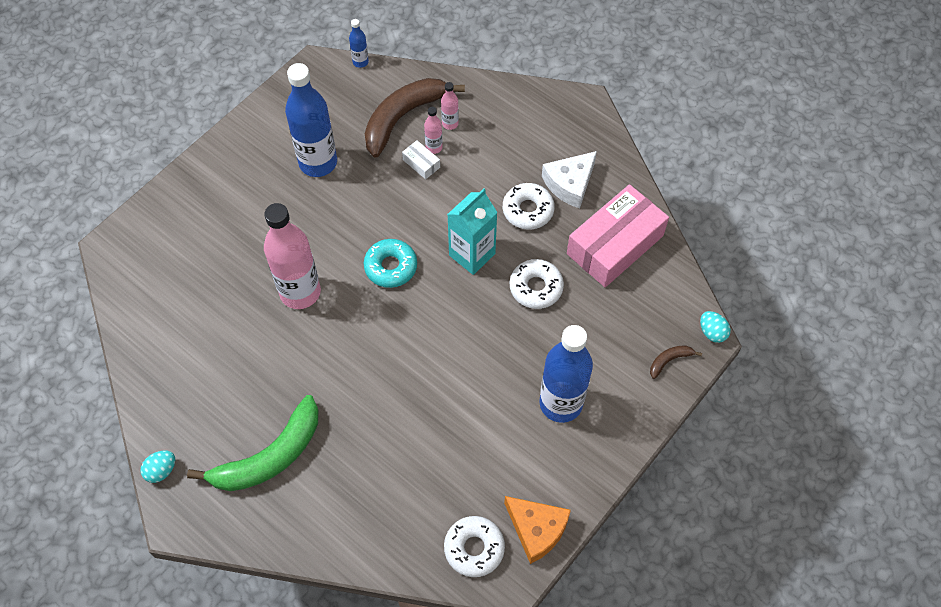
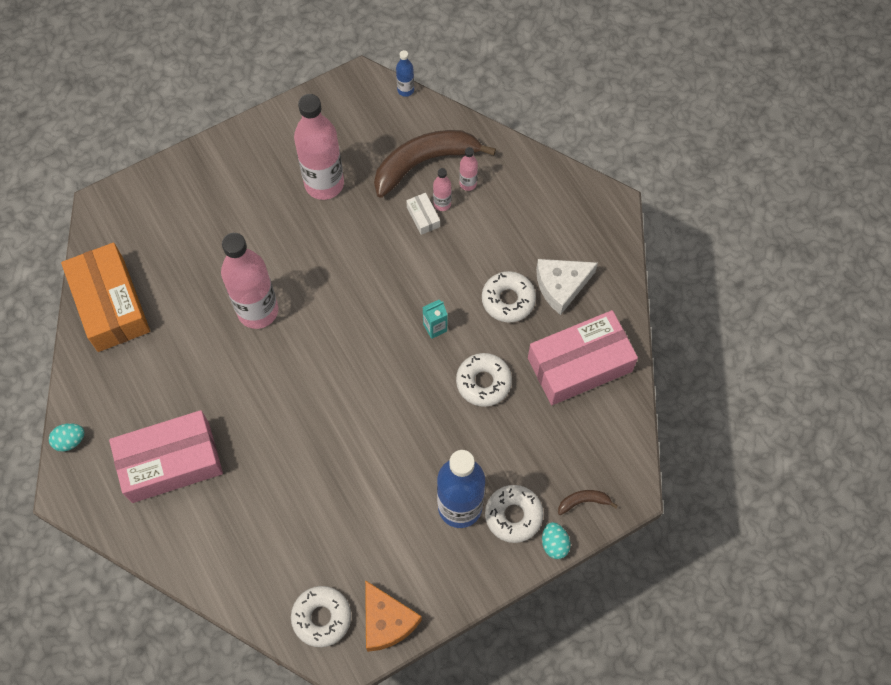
camera: 20 degrees right, 5 degrees up
green banana [187,395,318,491] -> pink box [109,410,223,503]
blue bottle [285,63,337,177] -> pink bottle [294,94,344,200]
turquoise donut [364,239,417,288] -> none
turquoise carton [447,189,498,275] -> turquoise carton [423,300,448,339], size x0.53
turquoise egg [700,311,731,343] -> turquoise egg moved to [542,522,571,559]
none -> orange box [61,243,150,352]
none -> white donut [485,485,543,543]

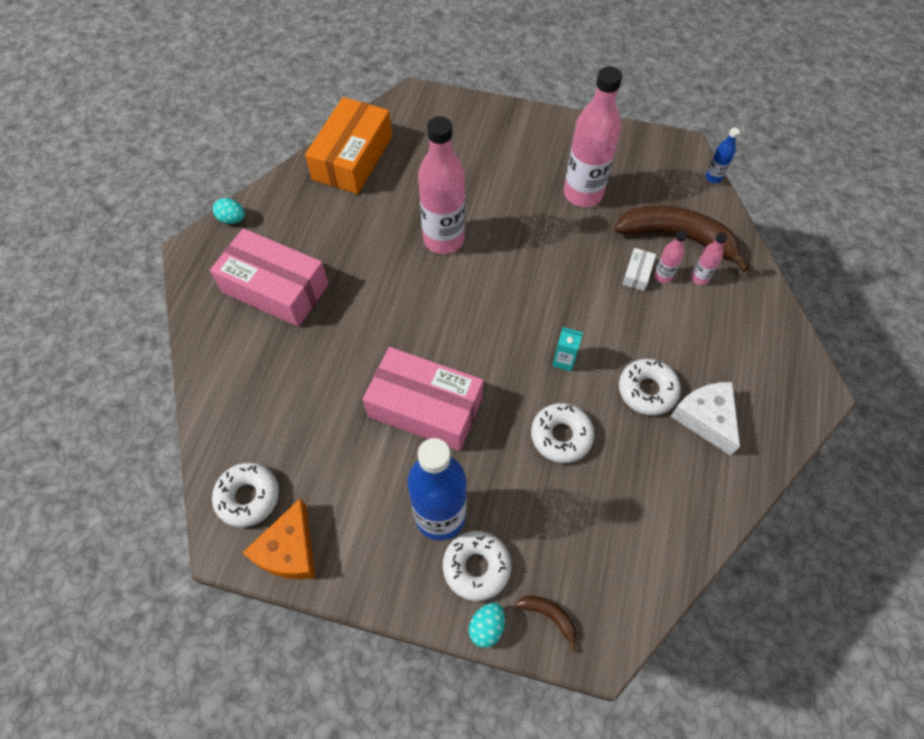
camera: 45 degrees right, 5 degrees down
pink box [528,310,638,405] -> pink box moved to [363,347,484,451]
white cheese [536,259,598,315] -> white cheese turned 45 degrees clockwise [670,382,740,456]

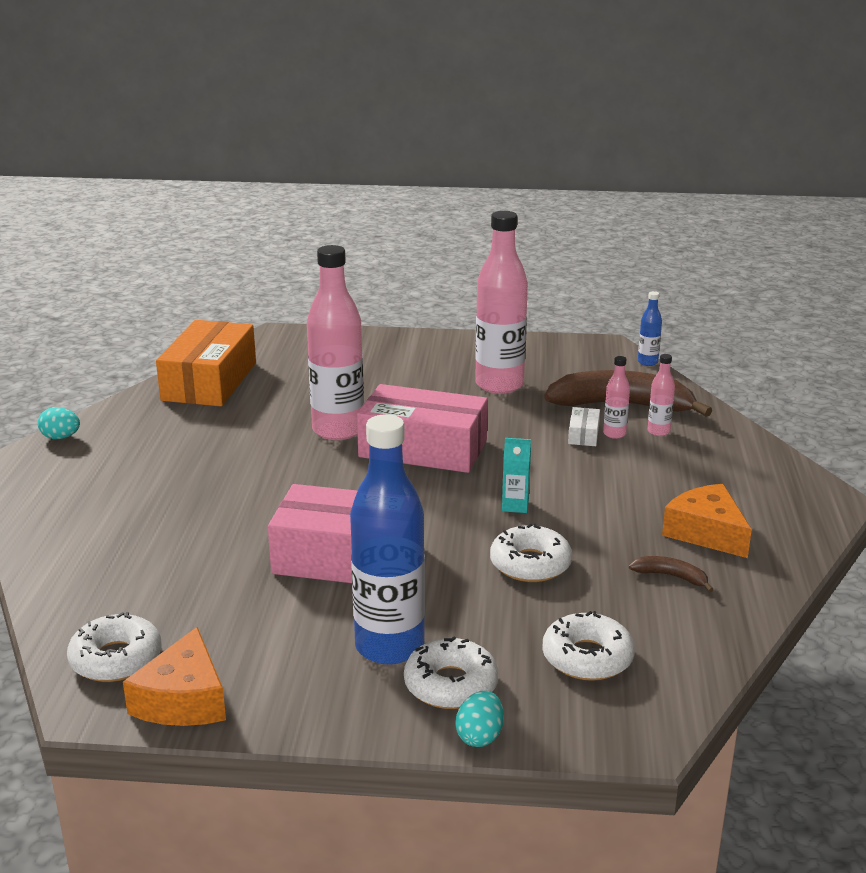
camera: 10 degrees left, 35 degrees down
pink box [210,228,329,327] -> pink box moved to [357,384,488,473]
brown banana [515,596,577,652] -> brown banana moved to [629,556,714,592]
white donut [619,359,681,415] -> white donut moved to [542,611,635,681]
white cheese [670,382,740,456] -> orange cheese [662,484,752,558]

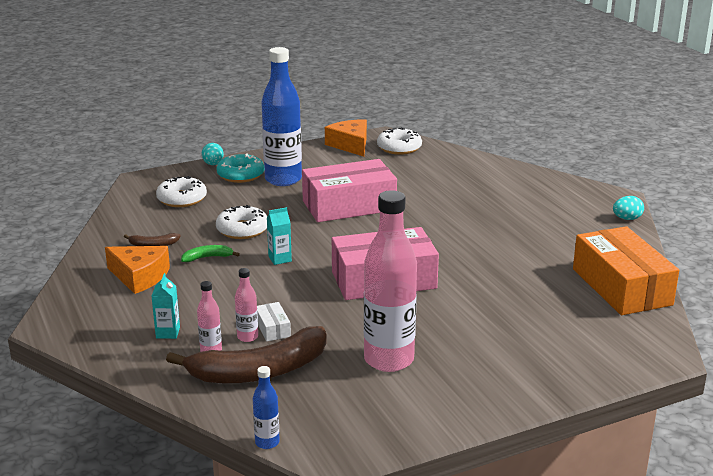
camera: 150 degrees right, 0 degrees up
pink bottle [307,245,364,440] -> none
white donut [404,636,498,709] -> turquoise donut [216,153,264,183]
none -> turquoise carton [151,273,180,339]
none -> green banana [181,245,240,262]

